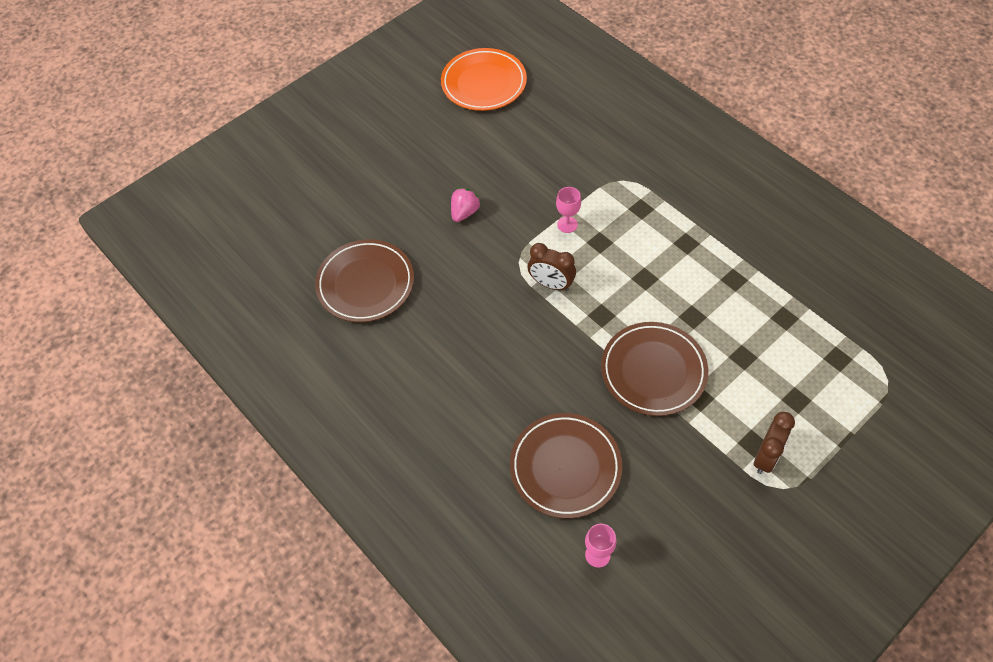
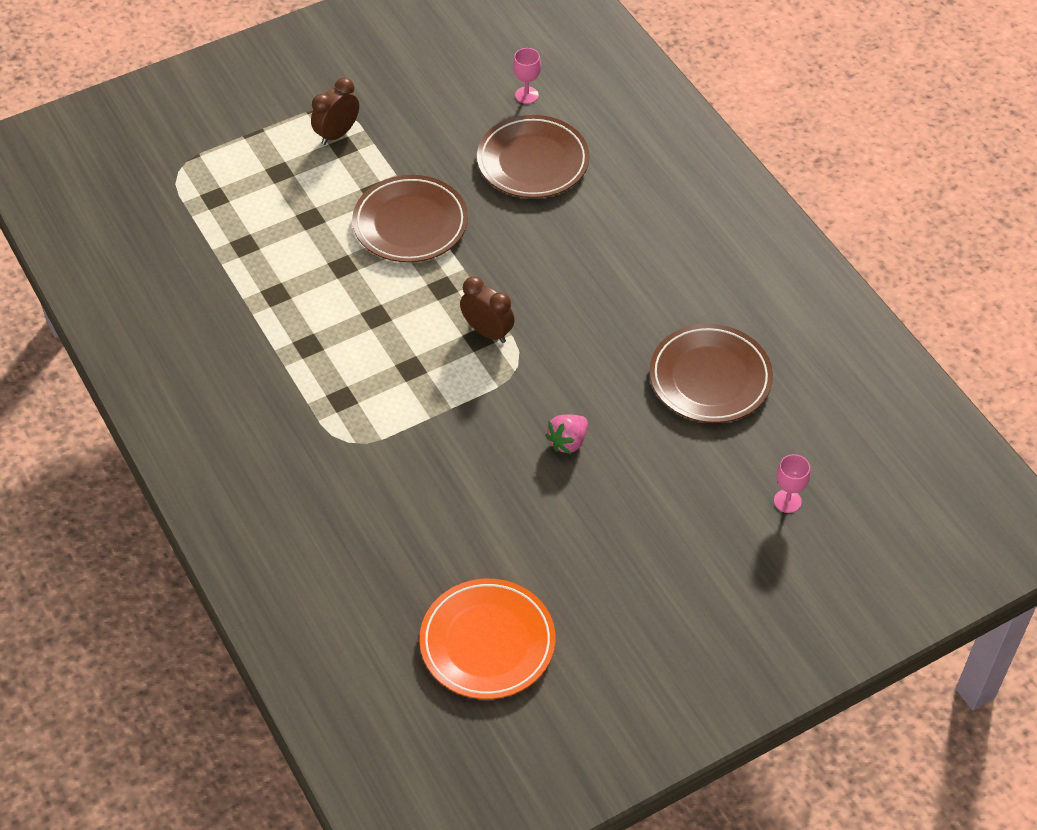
camera: 170 degrees left, 5 degrees down
pink goblet [556,187,581,233] -> pink goblet moved to [774,454,810,513]

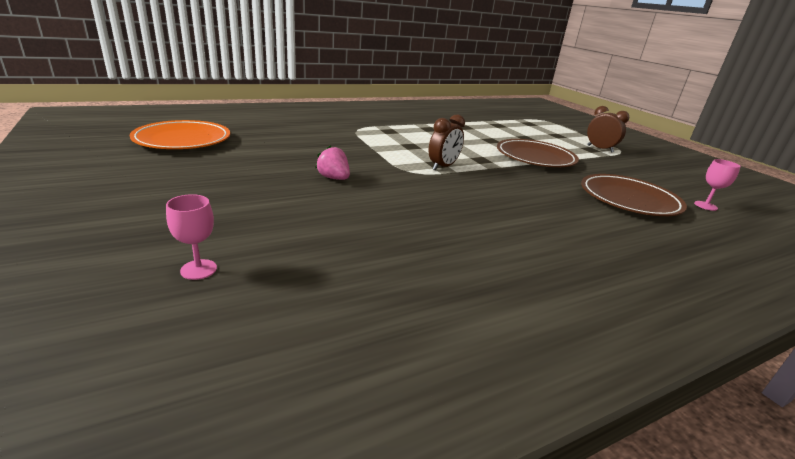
camera: 90 degrees right, 25 degrees down
brown plate [649,324,773,423] -> none

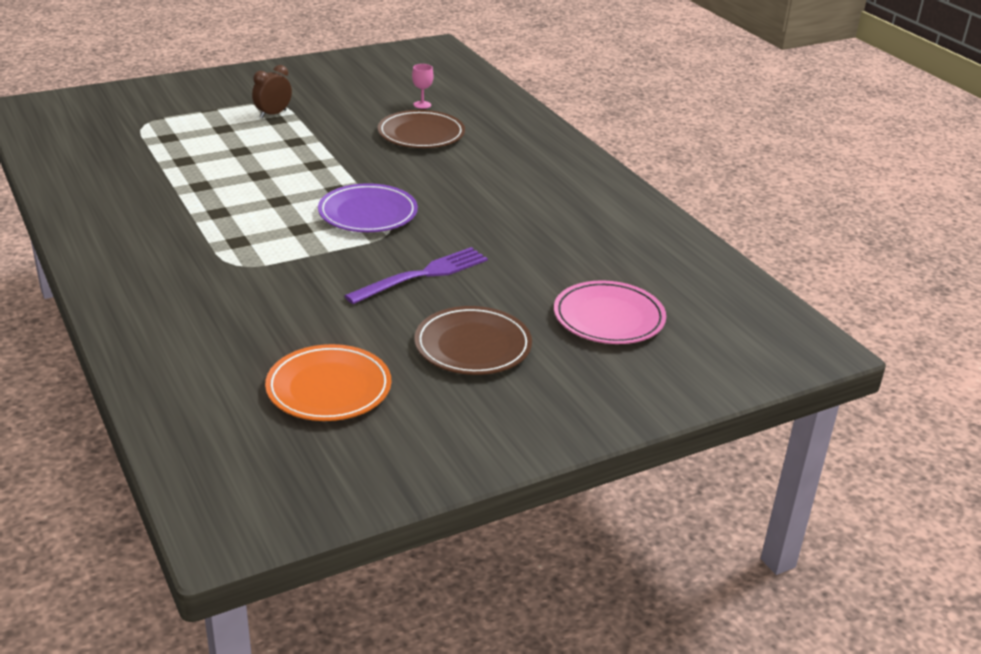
camera: 90 degrees left, 5 degrees up
pink goblet [166,194,217,280] -> pink plate [554,281,666,344]
pink strawberry [315,145,350,180] -> purple fork [345,247,488,304]
brown clock [428,114,465,170] -> purple plate [318,183,418,232]
brown plate [497,139,579,167] -> brown plate moved to [414,306,532,375]

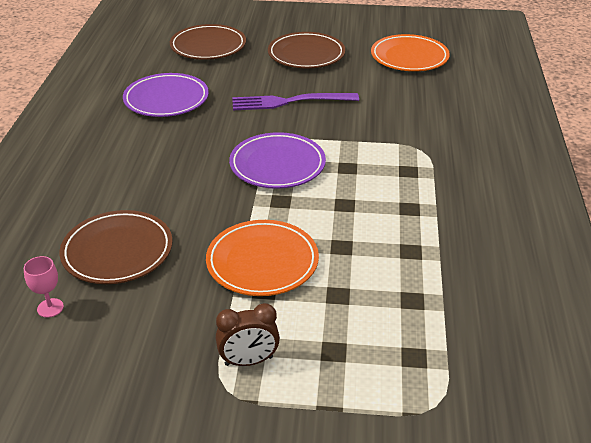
camera: 145 degrees left, 5 degrees up
pink plate [554,281,666,344] -> brown plate [170,24,246,60]
none -> purple plate [123,73,209,117]
none -> orange plate [206,220,319,296]

